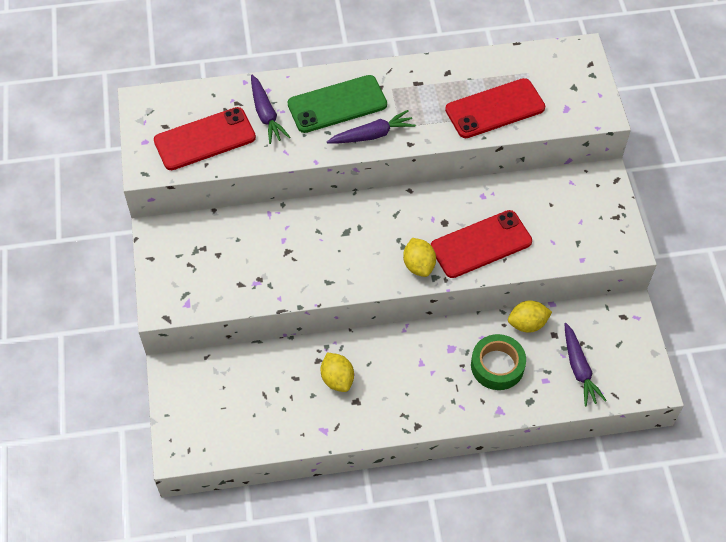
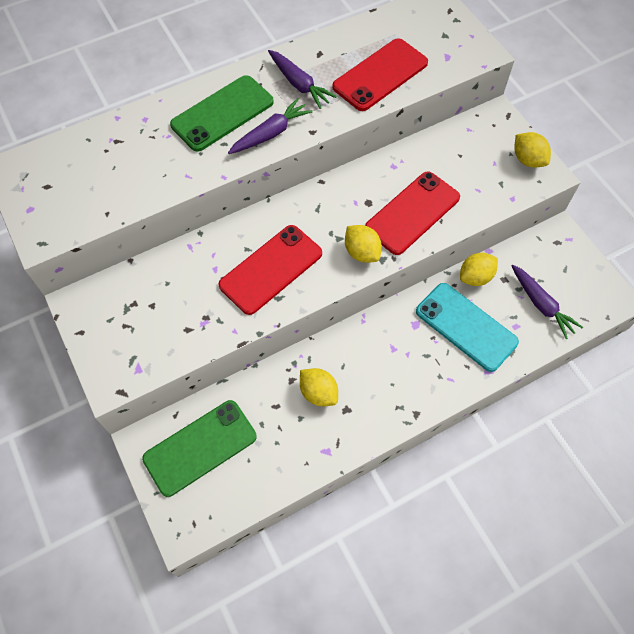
camera: 20 degrees left, 5 degrees up
red phone [154,107,256,170] -> red phone moved to [219,225,322,315]
purple carrot [251,75,290,144] -> purple carrot moved to [268,50,337,109]
green tape [471,334,526,390] -> turquoise phone [416,283,519,372]
none -> green phone [142,400,257,497]
none -> yellow lemon [514,132,551,168]

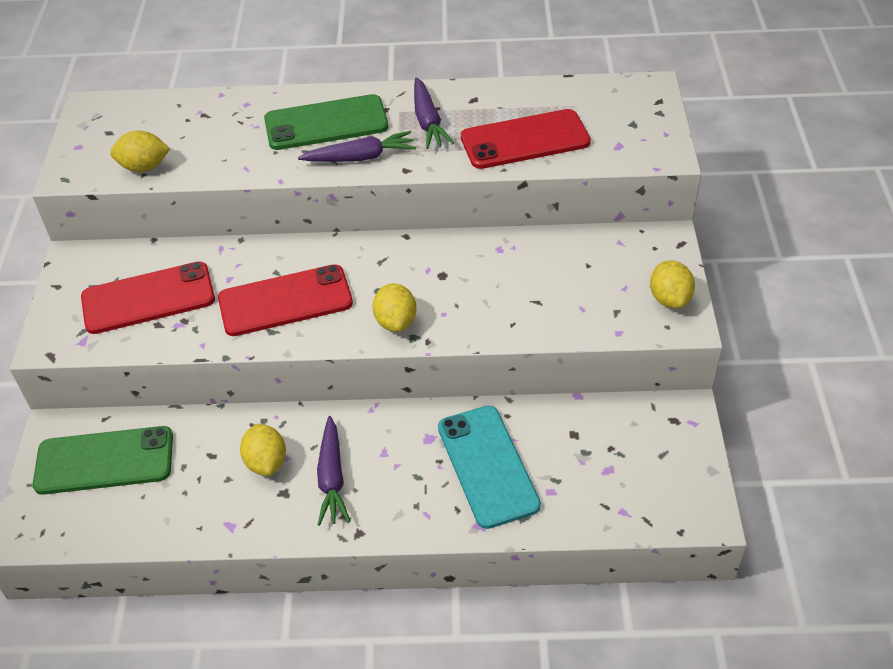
camera: 30 degrees right, 15 degrees down
red phone [365,171,460,255] -> red phone moved to [81,262,215,334]
yellow lemon [460,253,498,286] -> yellow lemon moved to [110,130,170,172]
purple carrot [511,264,583,339] -> purple carrot moved to [317,416,350,526]

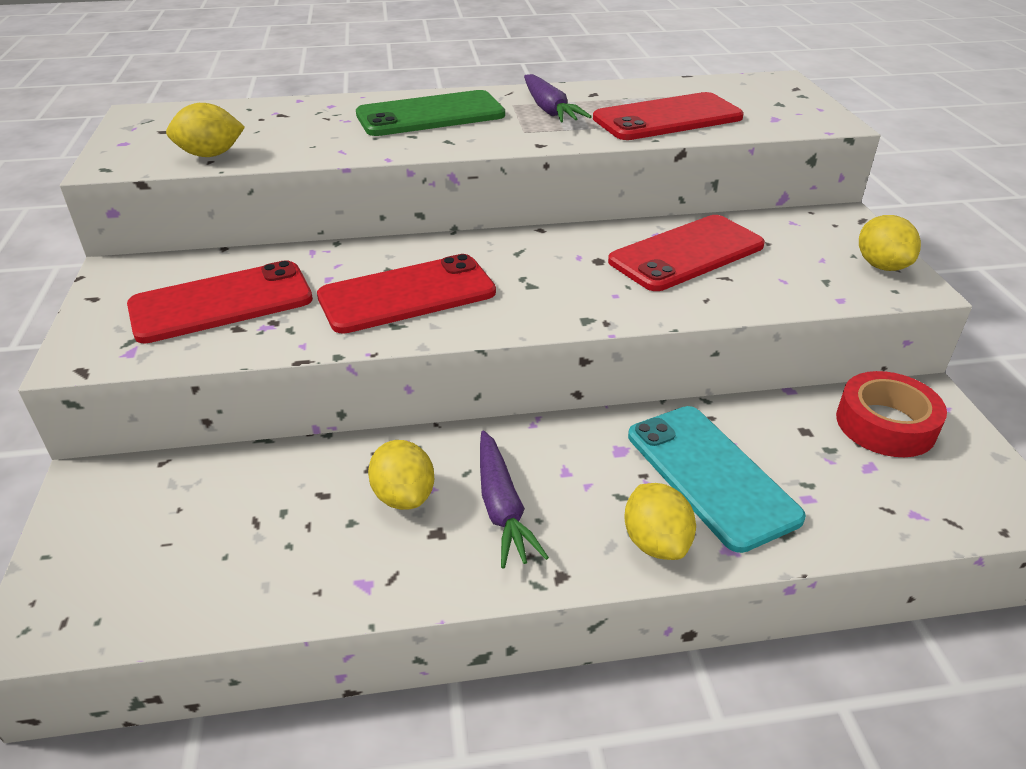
camera: 10 degrees left, 10 degrees down
green phone [33,426,173,495] -> none
purple carrot [298,131,416,162] -> none
yellow lemon [373,283,417,332] -> yellow lemon moved to [624,483,696,560]
none -> red phone [608,215,765,291]
none -> red tape [836,371,947,457]

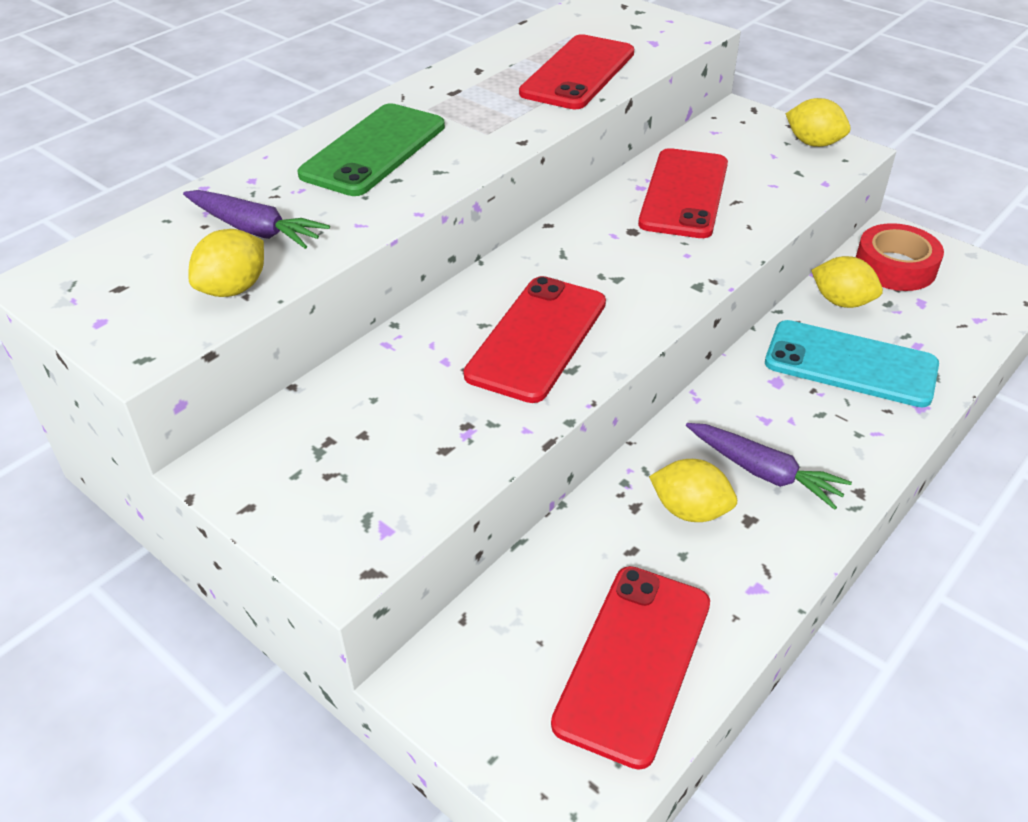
camera: 40 degrees left, 5 degrees up
red phone [127,260,313,343] -> red phone moved to [551,566,710,770]
purple carrot [524,74,592,123] -> purple carrot moved to [183,190,330,249]
yellow lemon [624,483,696,560] -> yellow lemon moved to [811,256,883,308]

